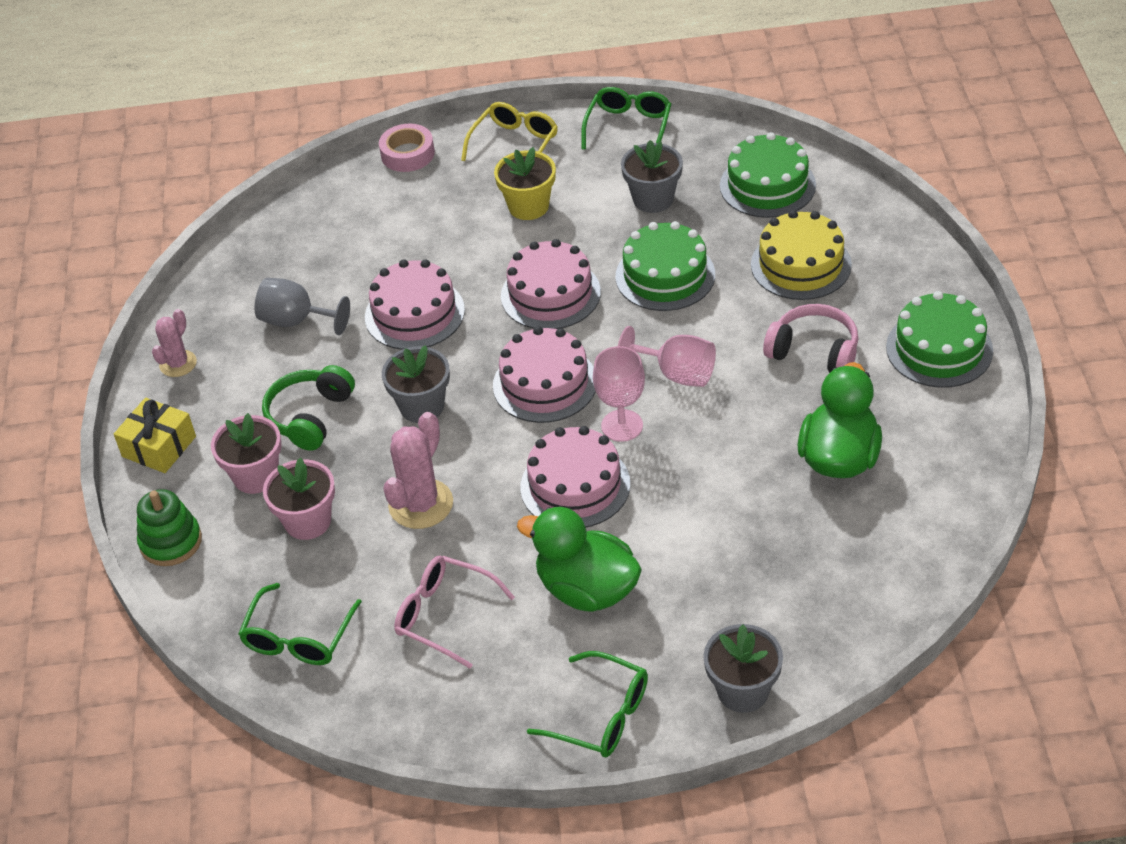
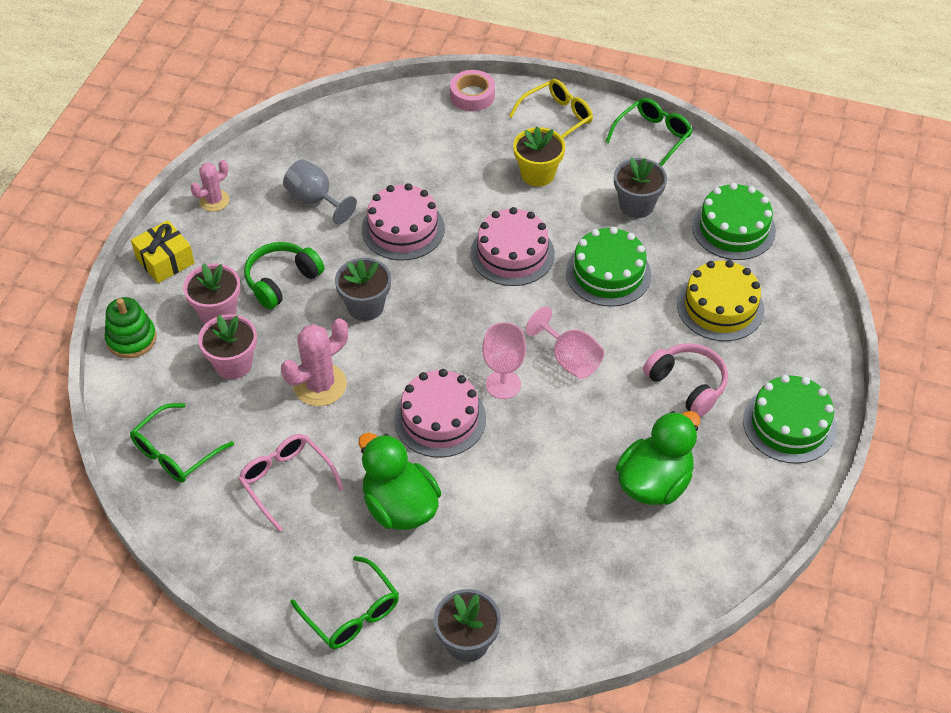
camera: 20 degrees right, 5 degrees up
pink cake [493,326,596,423] -> none

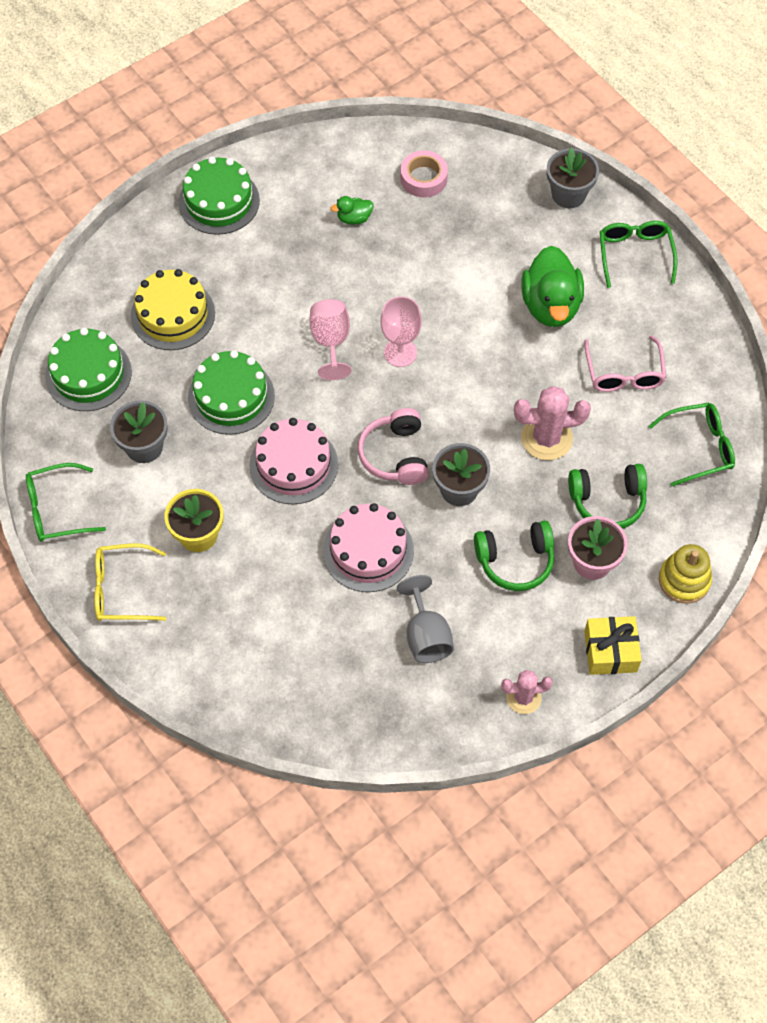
camera: 145 degrees left, 10 degrees up
green stacking toy [105,297,157,358] -> yellow stacking toy [659,544,712,604]
pink flower pot [198,314,257,379] -> green headphones [568,464,647,529]
pink cake [394,369,486,458] -> none
pink tape [450,70,495,111] -> pink tape moved to [400,150,448,197]
green duck [616,411,700,505] -> green duck [331,196,374,225], size x0.47
pink headphones [643,343,728,417] -> pink headphones moved to [358,408,428,485]

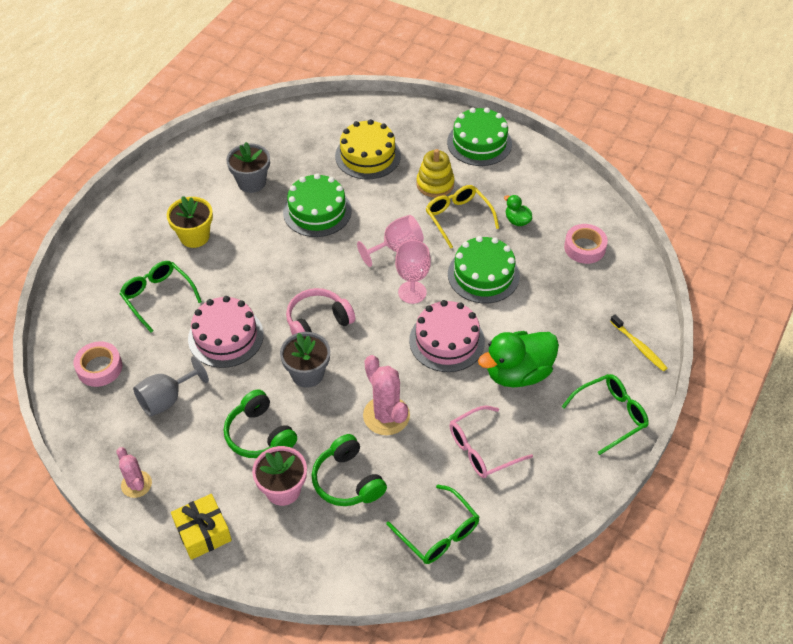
camera: 65 degrees right, 10 degrees down
green glasses [26,463,106,542] -> green glasses moved to [120,261,202,333]
green cake [45,328,132,411] -> green cake moved to [448,236,520,303]
yellow glasses [94,543,166,621] -> yellow glasses moved to [426,185,499,249]
pink cake [249,418,338,504] -> pink cake moved to [409,300,485,372]
grey flower pot [547,148,599,208] -> yellow toothbrush [610,315,667,371]
yellow stacking toy [659,544,712,604] -> yellow stacking toy moved to [417,149,455,198]
none -> pink tape [74,341,122,387]

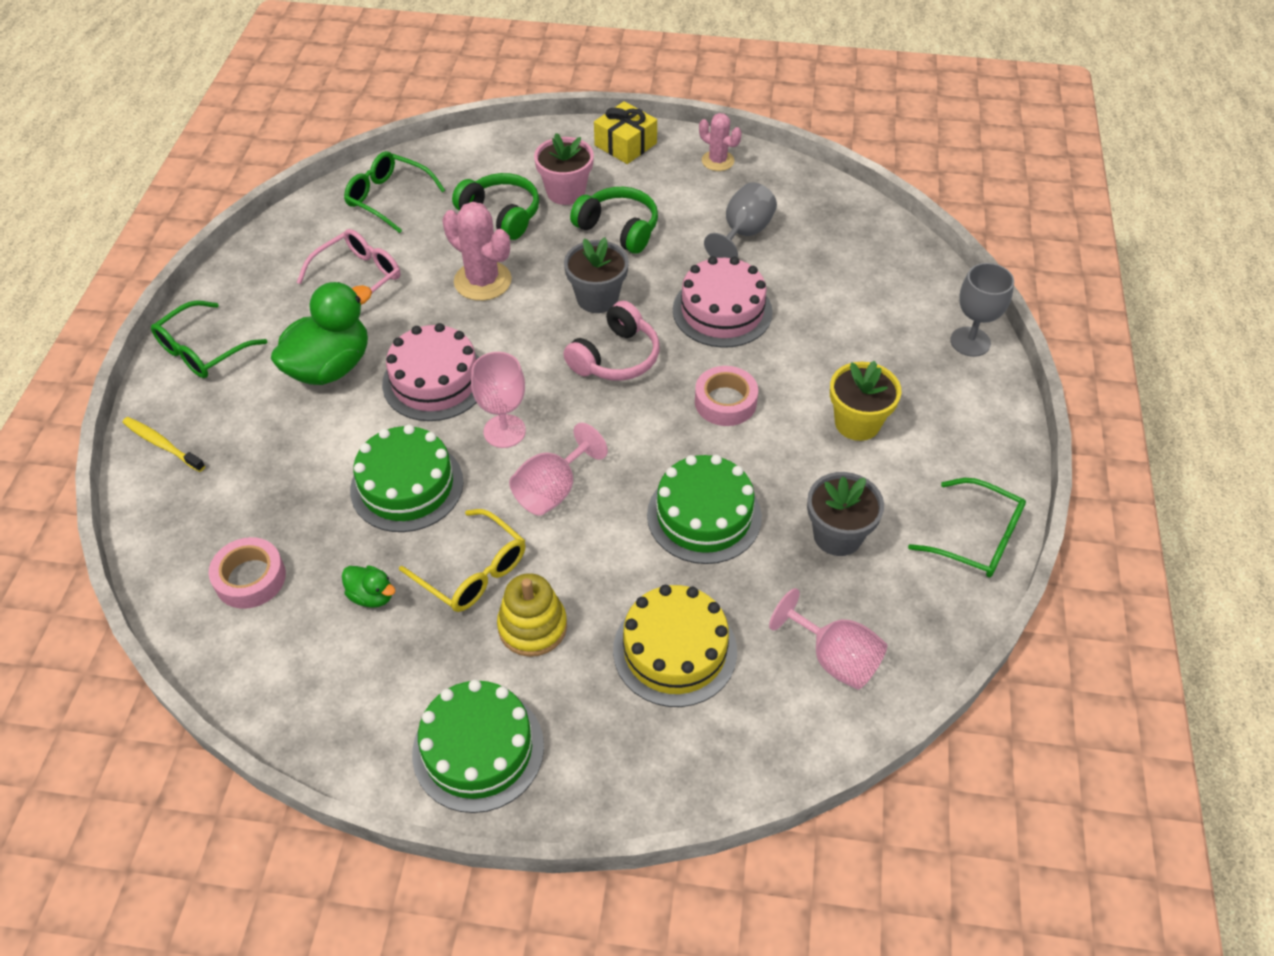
camera: 160 degrees right, 0 degrees up
pink tape [74,341,122,387] -> pink tape moved to [695,366,758,426]
green glasses [120,261,202,333] -> green glasses moved to [908,478,1026,578]
none -> pink goblet [769,588,887,690]
none -> grey goblet [950,263,1014,357]

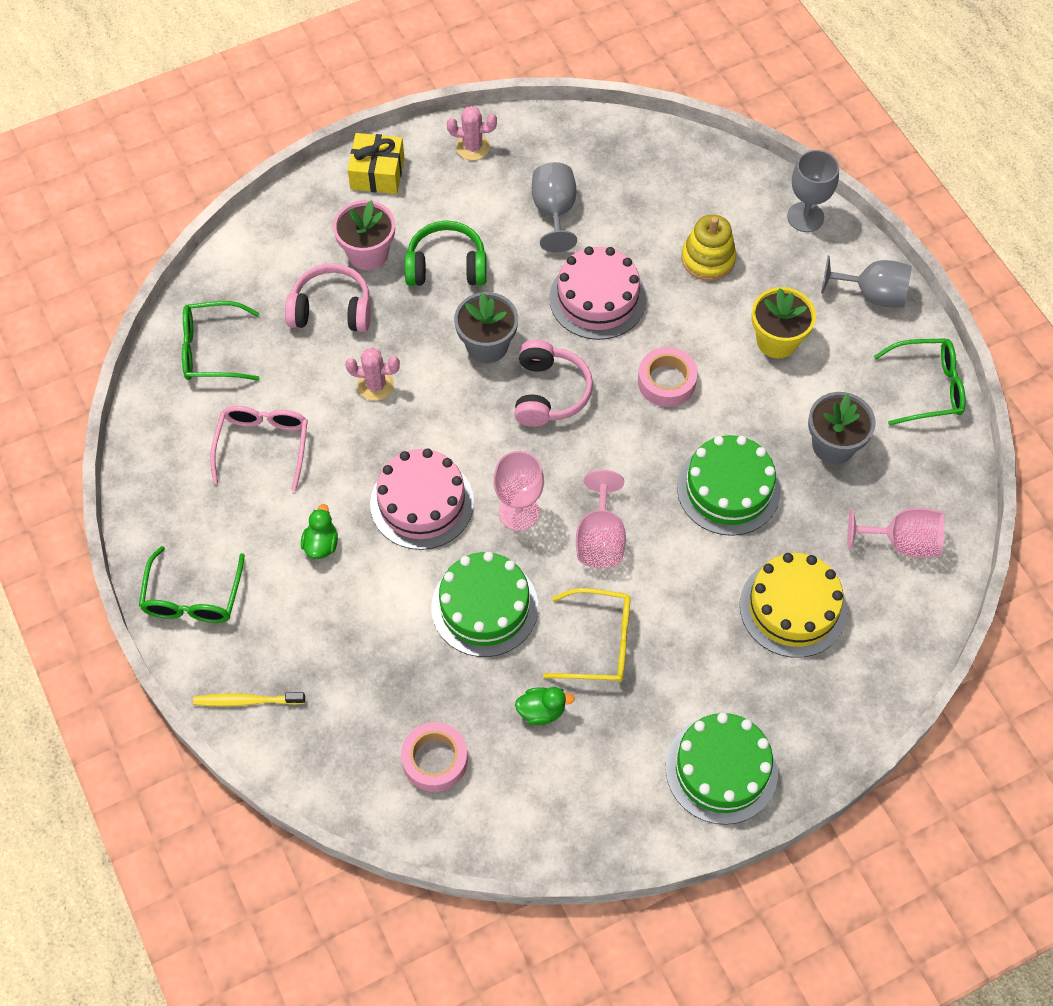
camera: 35 degrees left, 10 degrees up
green duck [271,282,372,385] -> green duck [301,504,338,559], size x0.47
pink cactus [442,202,512,301] -> pink cactus [345,348,400,401], size x0.63
green headphones [452,173,539,240] -> pink headphones [285,263,371,332]
yellow stacking toy [497,573,567,657] -> yellow stacking toy moved to [681,214,736,281]
none -> grey goblet [821,255,912,307]

